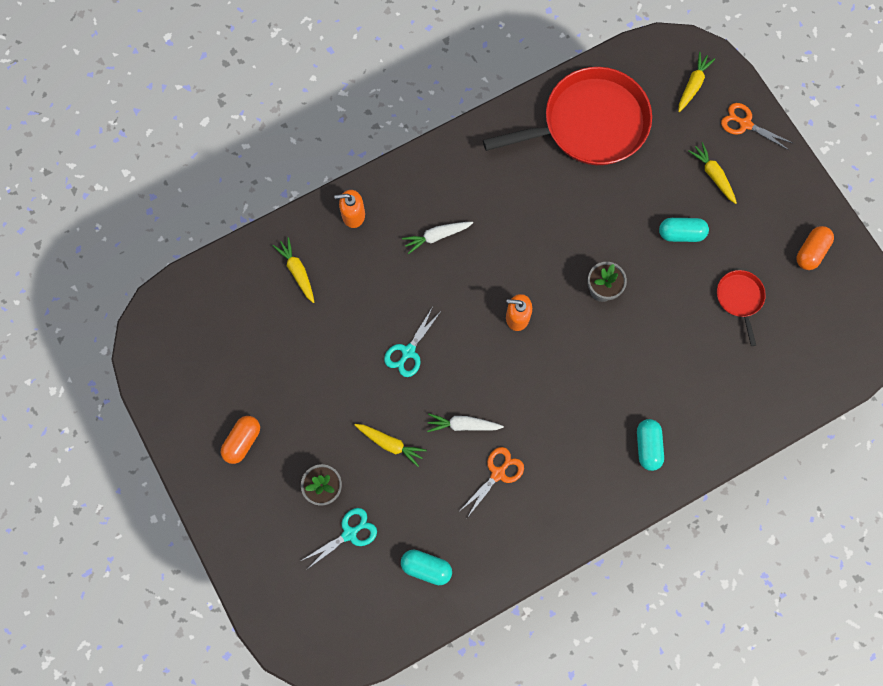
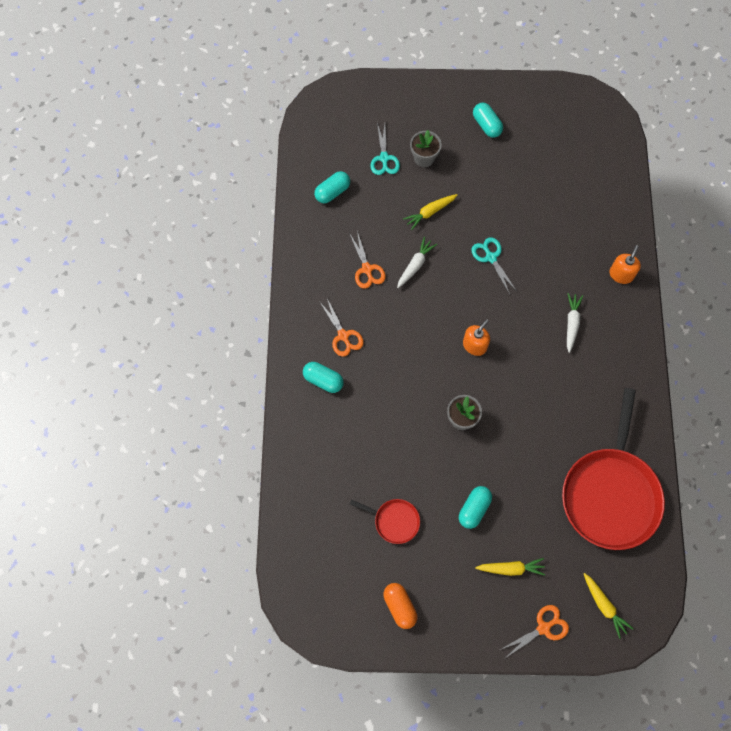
camera: 120 degrees right, 5 degrees down
orange capsule [221,416,260,464] -> turquoise capsule [473,103,503,138]
yellow carrot [273,237,314,303] -> none
none -> orange scissors [319,299,364,357]

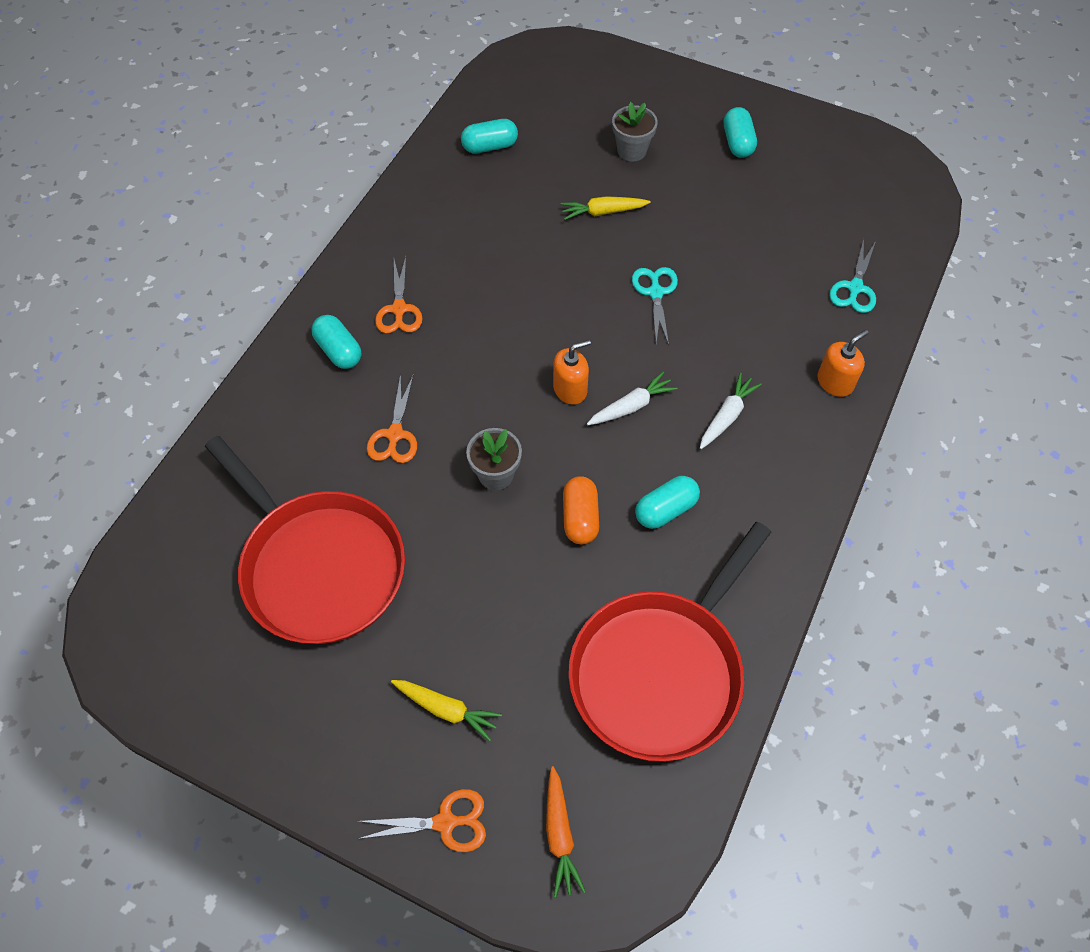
camera: 25 degrees right, 10 degrees down
orange scissors [349,231,386,289] -> orange scissors moved to [367,374,417,463]
red pan [350,499,420,544] -> red pan [205,436,405,644], size x2.26
turquoise scissors [370,123,400,175] -> turquoise scissors moved to [829,238,876,313]
orange capsule [383,583,417,629] -> orange capsule moved to [563,476,599,544]
white carrot [397,237,437,288] -> white carrot moved to [587,371,677,425]
turquoise capsule [459,486,492,529] -> turquoise capsule moved to [635,476,700,529]
yellow carrot [584,573,634,639] -> orange carrot [546,766,586,897]

